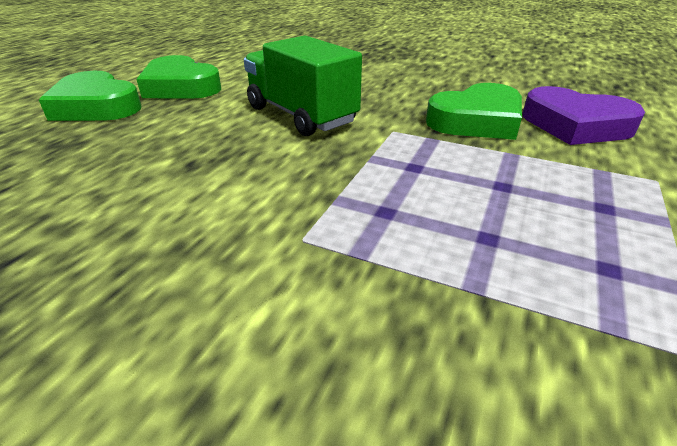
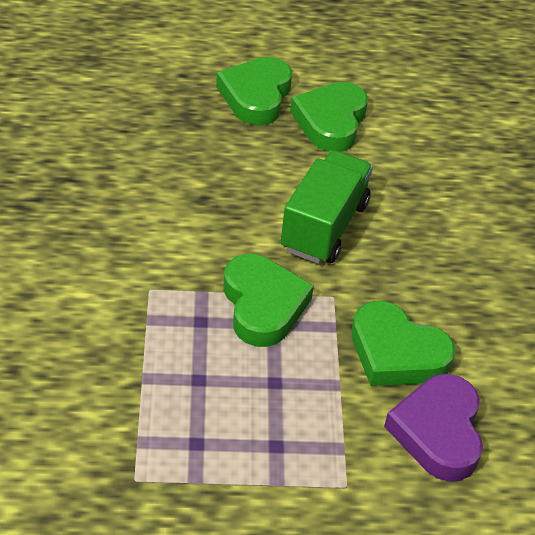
camera: 60 degrees right, 10 degrees up
none -> green heart [223,254,314,347]

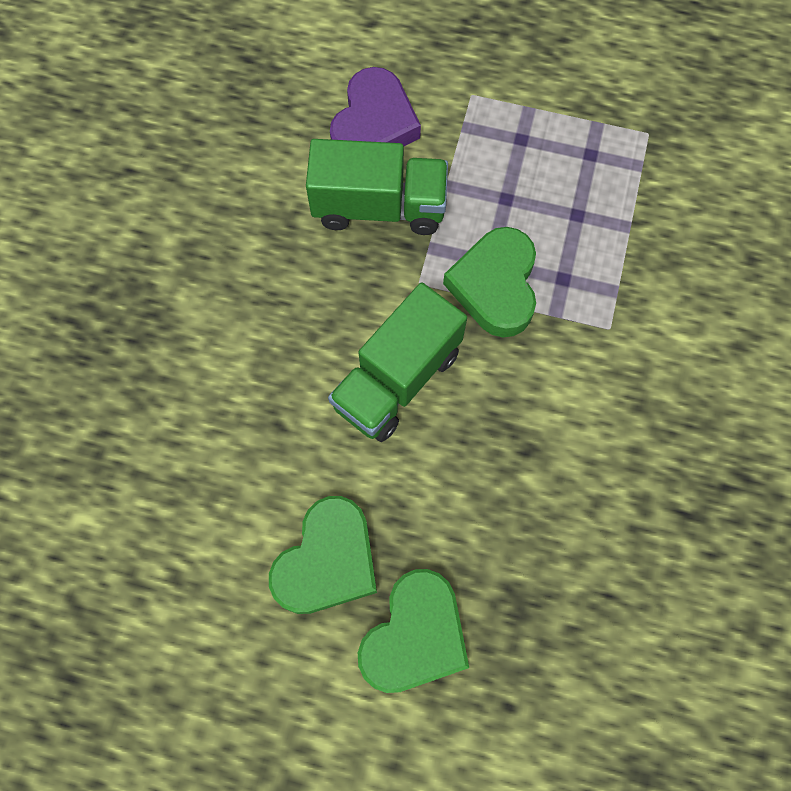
camera: 160 degrees left, 25 degrees up
green heart [351,301,455,386] -> green truck [306,139,448,235]

